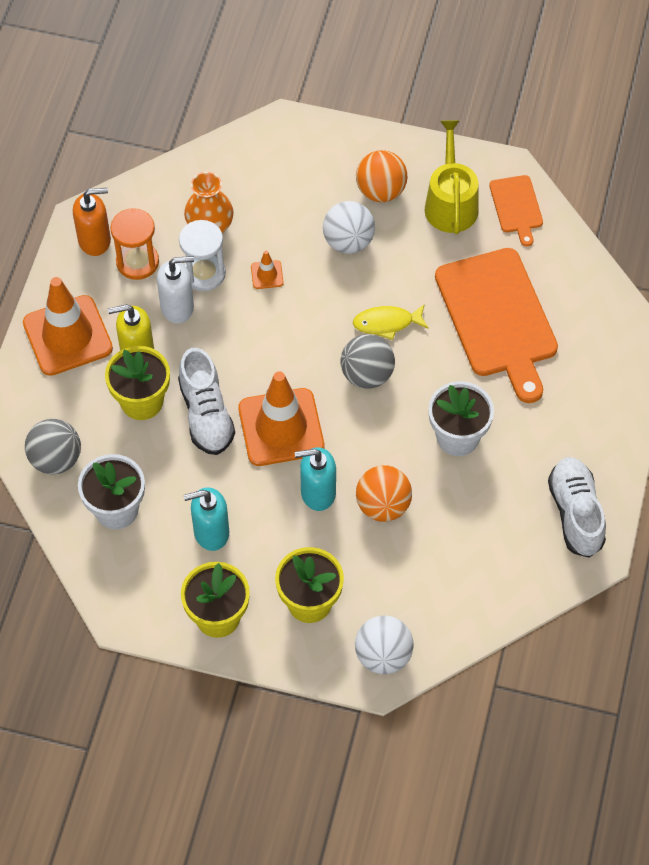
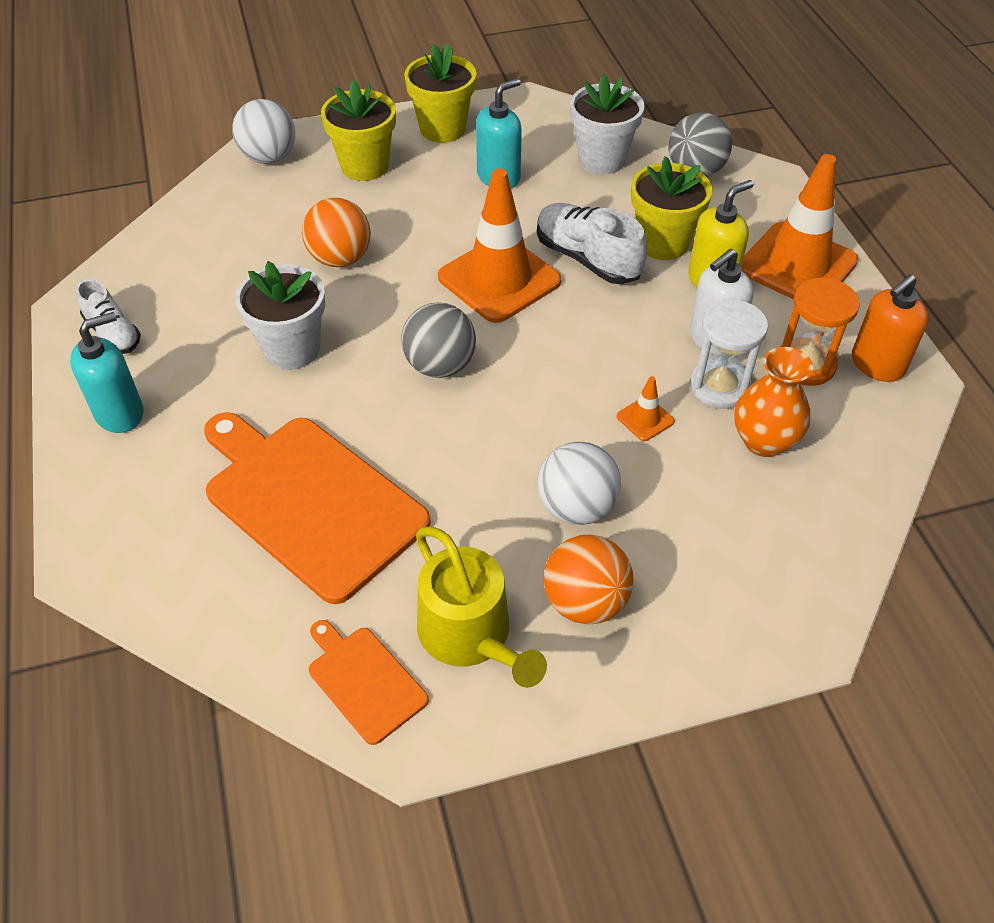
camera: 150 degrees right, 10 degrees down
turquoise soap dispenser [295,447,336,511] -> turquoise soap dispenser moved to [70,312,144,433]
yellow fish [353,304,429,340] -> none
white shoe [548,457,606,558] -> white shoe [76,279,141,354], size x0.64

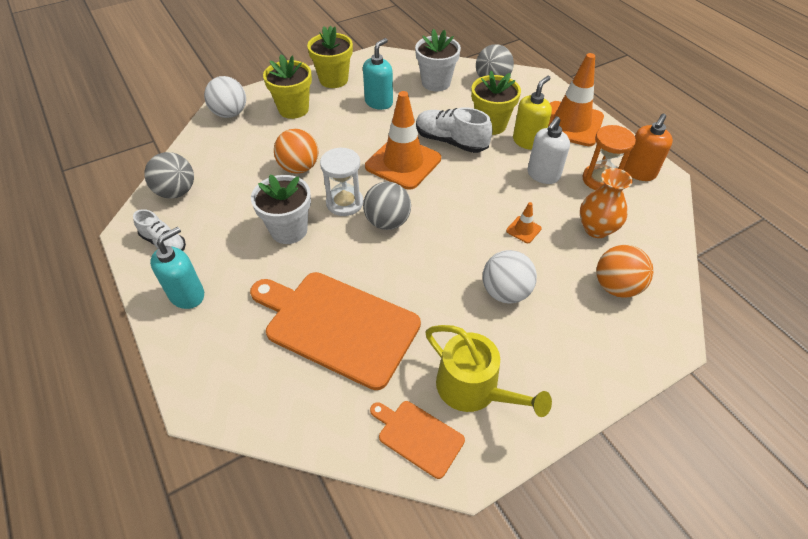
camera: 15 degrees left, 0 degrees up
orange ball [544,535,634,625] -> orange ball moved to [596,245,653,298]
white hourglass [690,299,768,409] -> white hourglass moved to [320,147,363,216]
none -> grey ball [145,152,194,199]

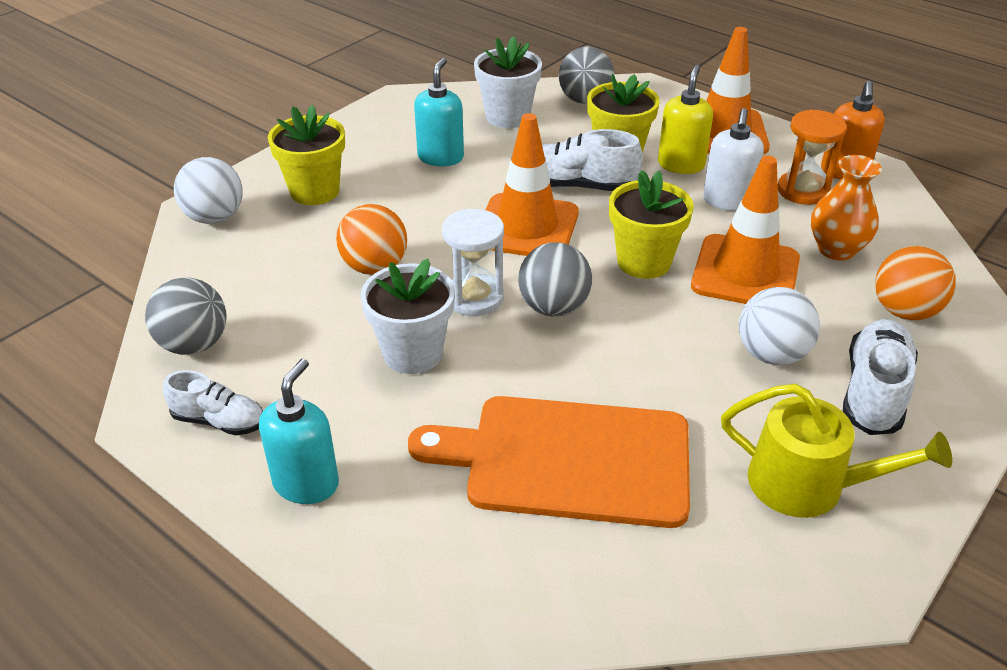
camera: 20 degrees left, 10 degrees down
yellow flower pot [307,26,353,88] -> yellow flower pot moved to [609,170,693,279]
orange cutting board [370,401,465,479] -> none
orange traffic cone [506,202,542,243] -> orange traffic cone [691,156,800,304], size x2.41
none -> white shoe [843,319,918,435]

